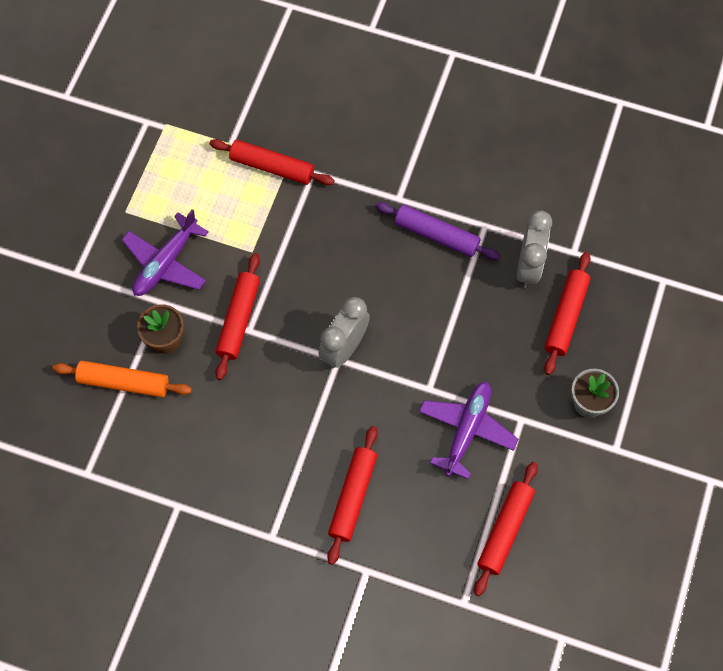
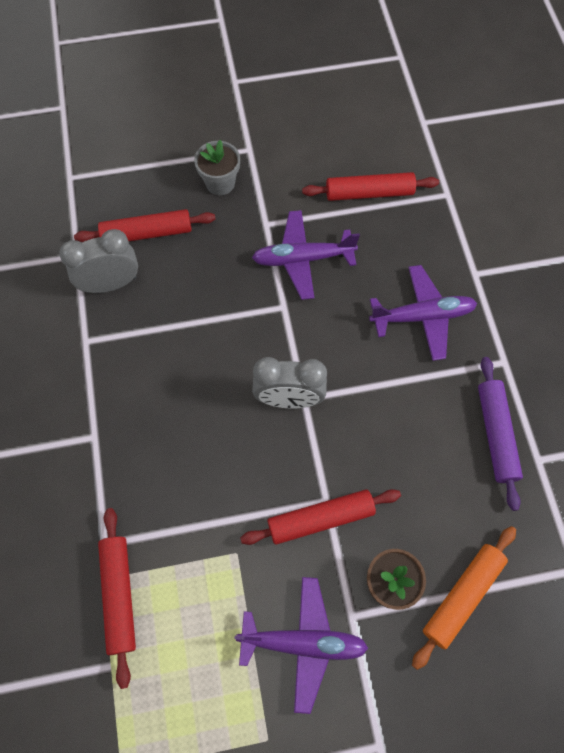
camera: 120 degrees left, 0 degrees up
orange rolling pin [52,361,192,397] -> orange rolling pin turned 60 degrees clockwise [412,526,516,670]
red rolling pin [327,426,378,565] -> purple plane [369,265,477,361]
purple rolling pin [375,202,500,260] -> purple rolling pin moved to [478,357,523,511]

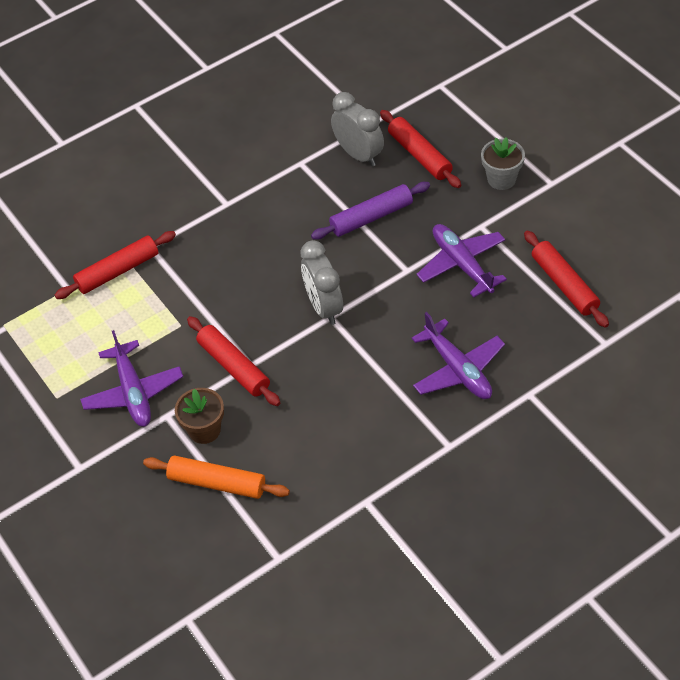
camera: 70 degrees right, 15 degrees down
purple rolling pin [478,357,523,511] -> purple rolling pin moved to [311,182,430,240]

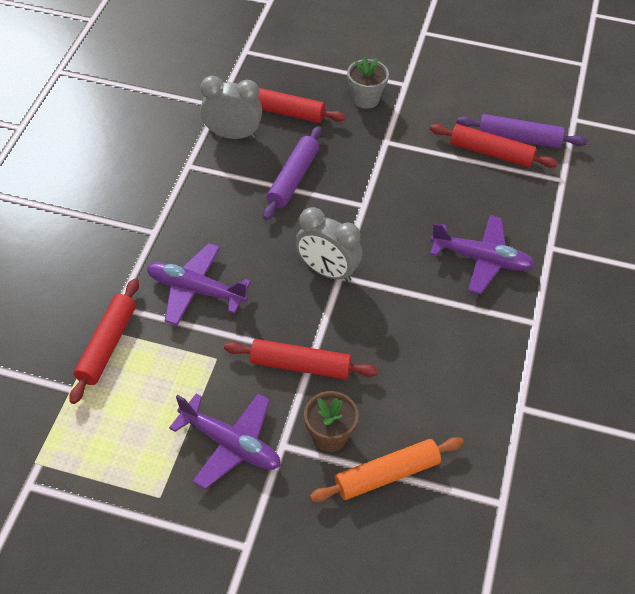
camera: 45 degrees left, 0 degrees up
purple plane [417,224,507,298] -> purple plane moved to [146,243,251,326]
none -> purple rolling pin [456,114,587,148]

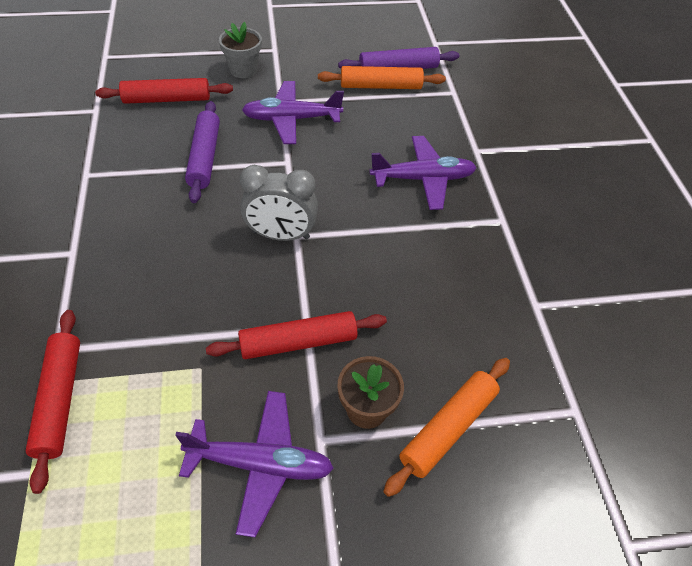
camera: 25 degrees left, 0 degrees up
purple plane [146,243,251,326] -> purple plane moved to [242,81,344,144]
grey clock [200,76,262,139] -> none
red rolling pin [430,124,558,168] -> orange rolling pin [318,66,446,89]

